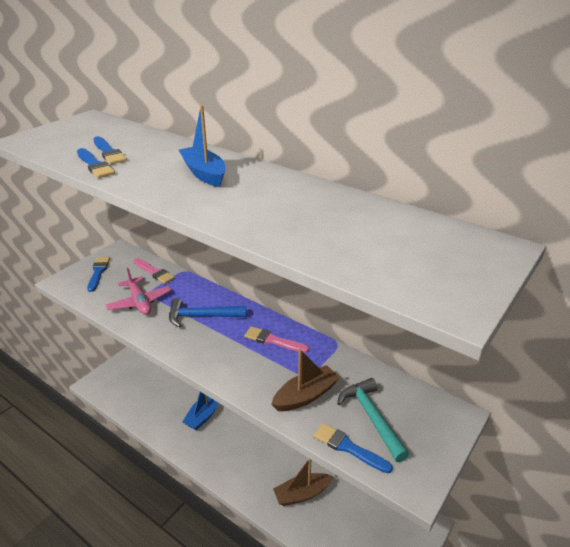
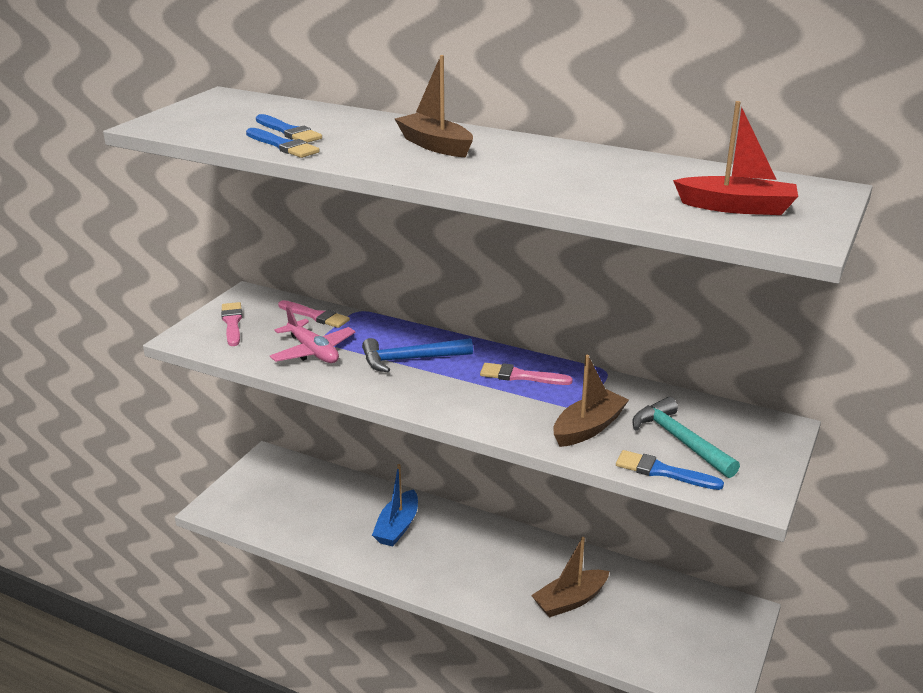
camera: 10 degrees left, 5 degrees down
blue brush [87,257,110,292] -> pink brush [221,302,243,346]
blue boat [179,105,225,187] -> brown boat [395,55,473,157]
none -> red boat [673,101,798,215]

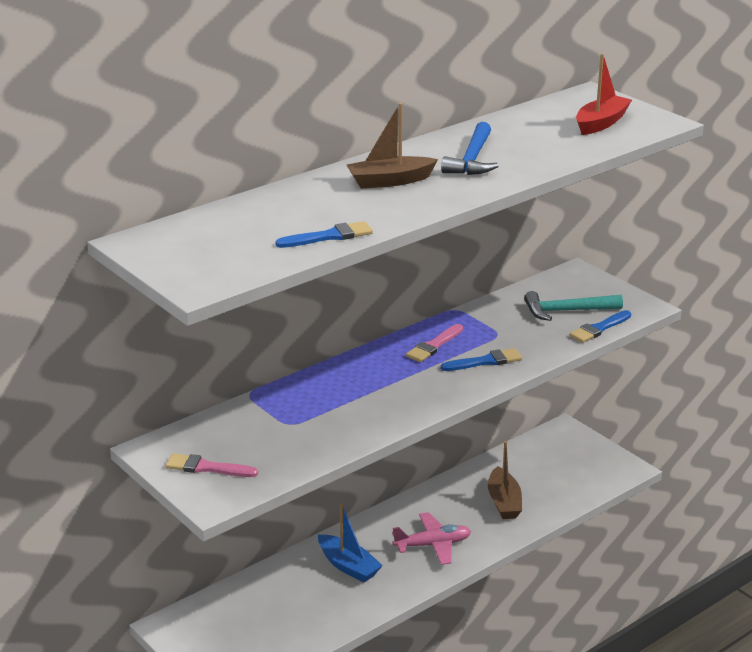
camera: 65 degrees left, 0 degrees up
blue brush [256,114,322,143] -> blue brush moved to [441,348,522,371]
pink plane [270,306,355,363] -> pink plane moved to [392,512,471,565]
pink brush [278,300,350,328] -> none
blue hammer [362,338,473,372] -> blue hammer moved to [441,122,499,175]
brown boat [553,355,629,447] -> none

